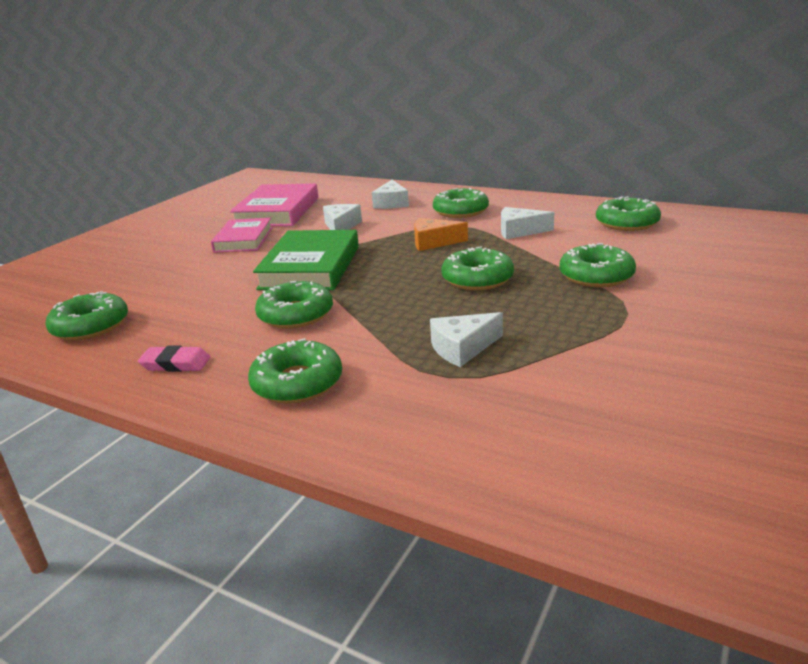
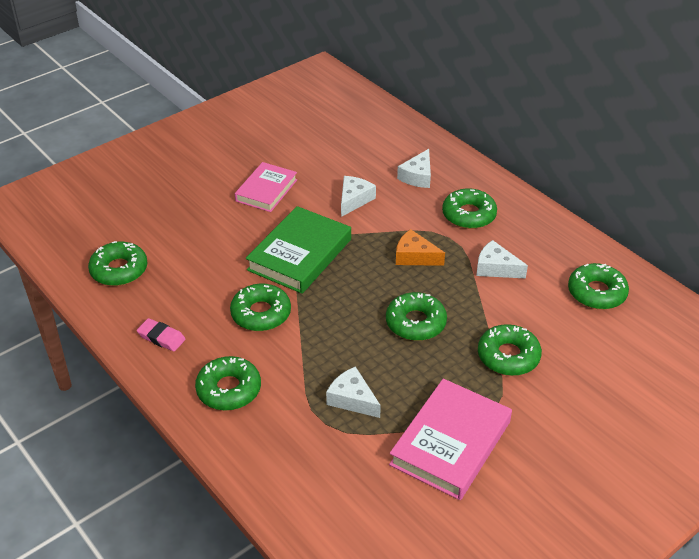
camera: 20 degrees right, 15 degrees up
pink book [230,183,318,226] -> pink book moved to [389,379,512,500]
white cheese [430,312,503,367] -> white cheese turned 45 degrees clockwise [326,366,381,418]

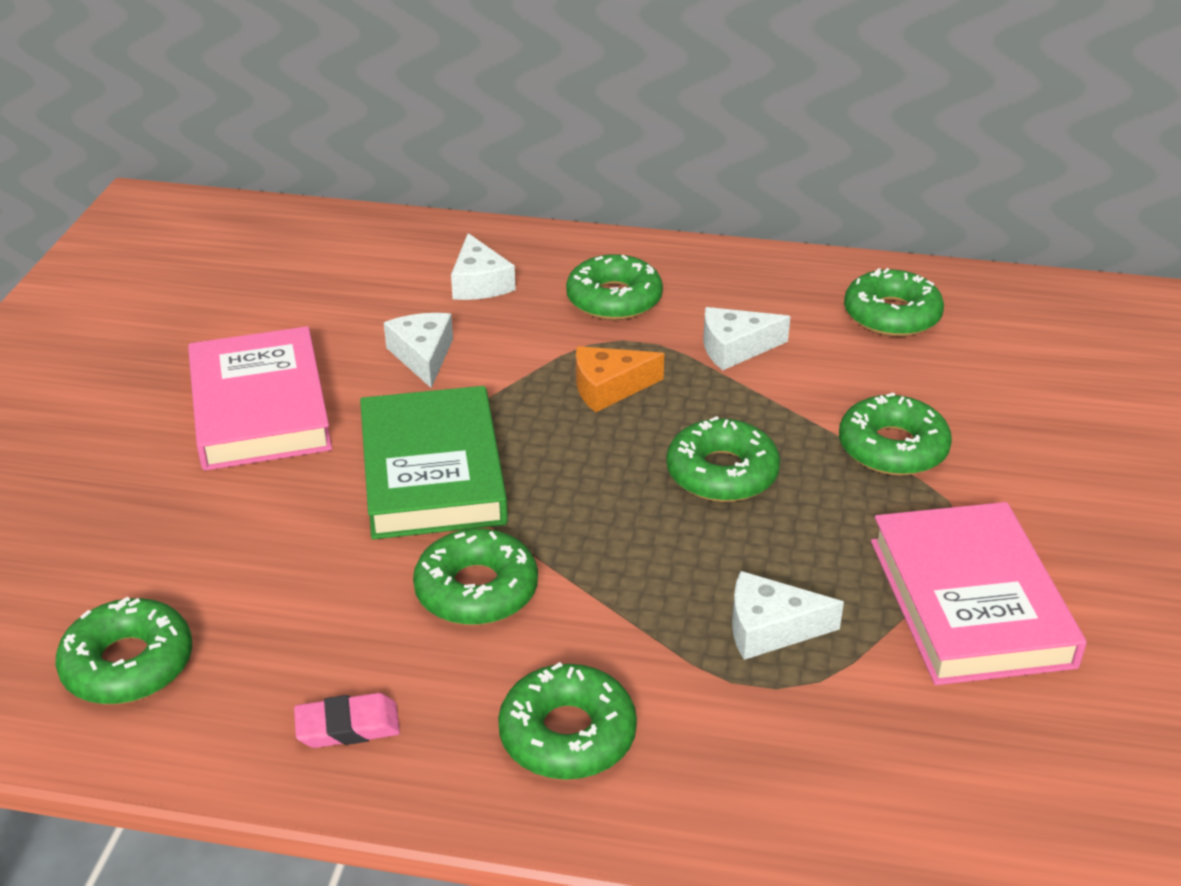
camera: 40 degrees left, 5 degrees down
pink book [235,162,297,212] -> pink book [188,326,332,471], size x1.52

